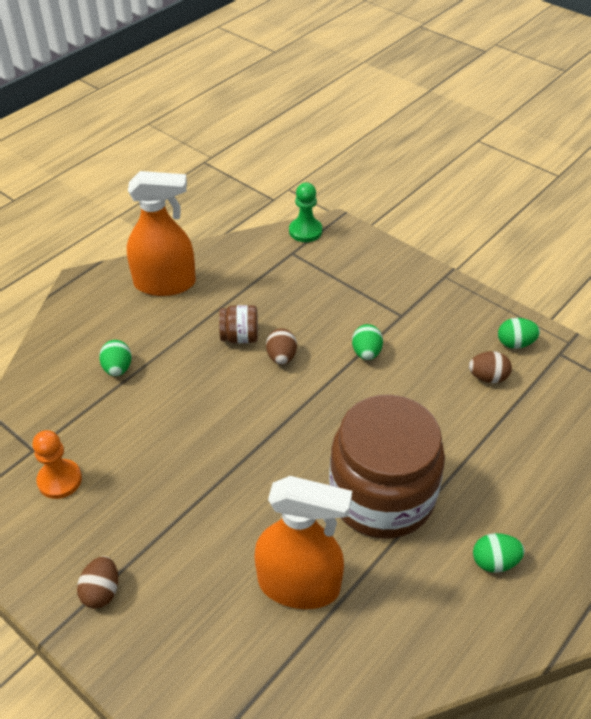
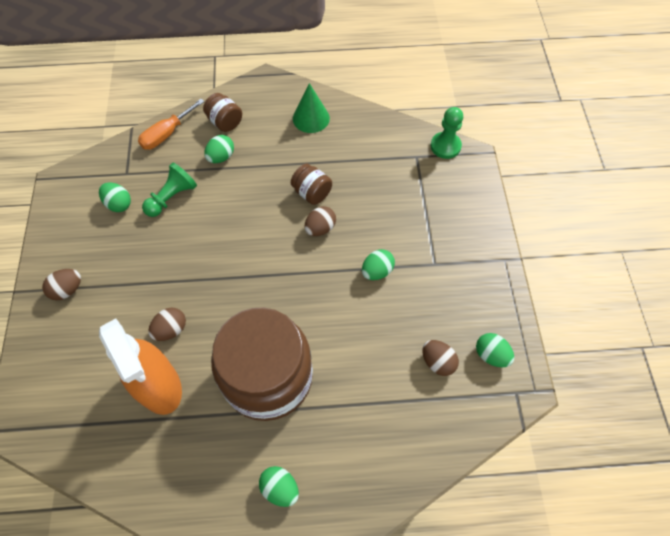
camera: 45 degrees right, 15 degrees up
orange pawn [33,430,82,499] -> green egg [99,182,131,212]
orange spray bottle [127,171,196,296] -> green cone [293,83,330,133]
none -> orange screwdriver [138,99,205,150]
none -> green pawn [142,163,197,217]
none -> brown egg [148,308,186,341]
none -> brown jar [203,93,242,132]

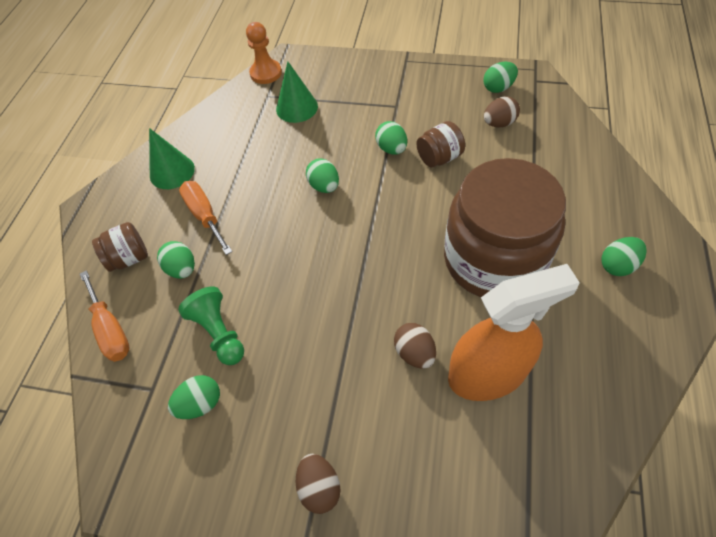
camera: 70 degrees left, 5 degrees down
brown jar [291,164,332,205] -> brown jar moved to [416,121,465,167]
brown egg [304,206,336,236] -> green egg [306,158,339,193]
green pawn [431,107,463,159] -> orange pawn [246,22,282,84]
none -> orange screwdriver [179,181,233,255]
none -> green cone [276,62,318,123]

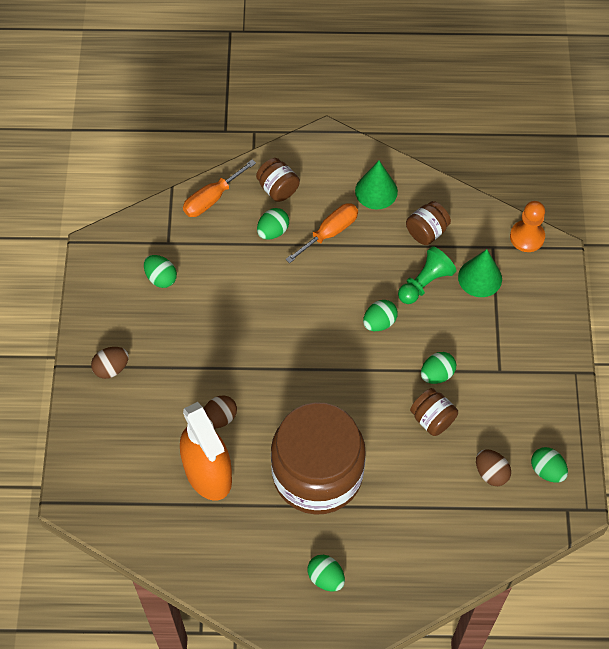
camera: 75 degrees right, 5 degrees up
green pawn [178,286,244,365] -> green pawn moved to [398,246,456,304]
none -> brown jar [406,201,451,245]

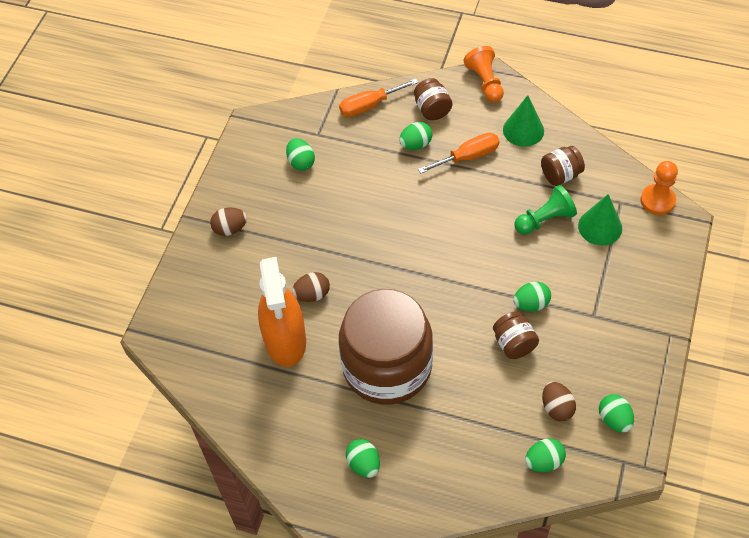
camera: 20 degrees right, 5 degrees down
green egg [363,300,398,331] -> green egg moved to [525,438,566,472]
none -> orange pawn [464,46,504,102]

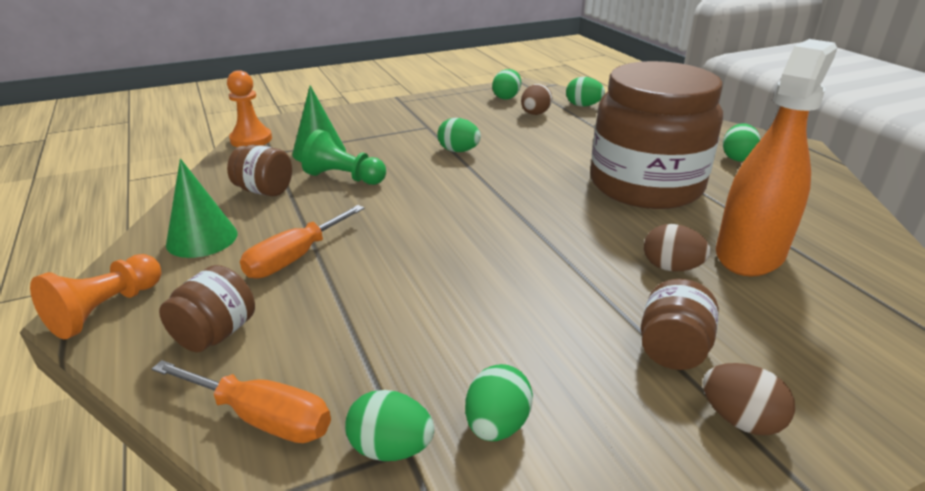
camera: 135 degrees left, 25 degrees down
green egg [399,122,432,150] -> green egg moved to [345,390,434,461]
orange screwdriver [418,133,500,174] -> orange screwdriver turned 75 degrees counterclockwise [240,205,364,279]
brown jar [493,311,539,359] -> brown jar moved to [641,279,719,370]

